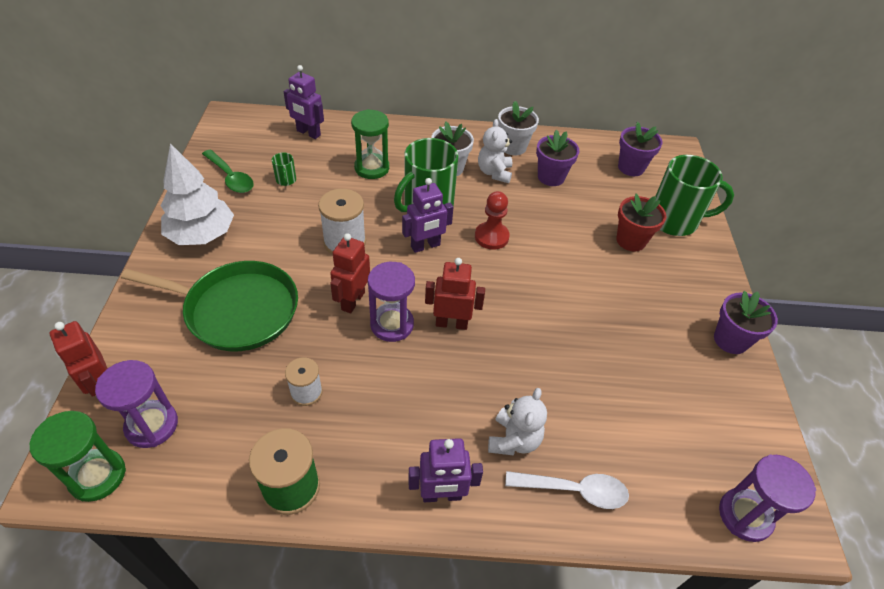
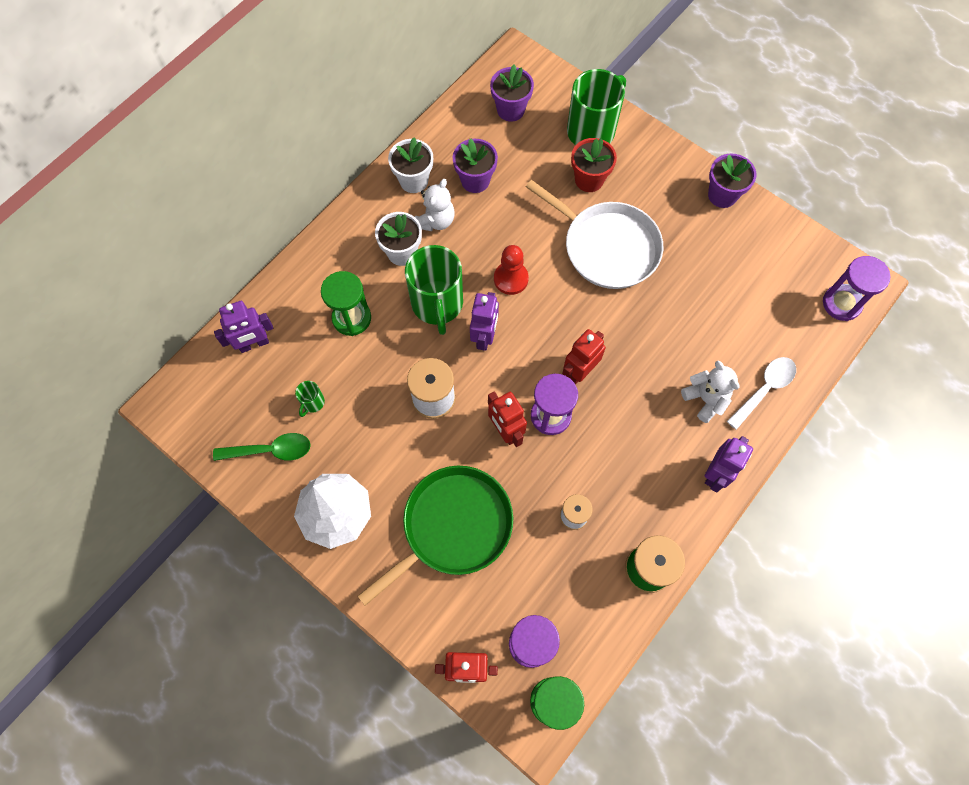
camera: 50 degrees left, 20 degrees up
green mug [272,152,296,186] -> green mug turned 90 degrees clockwise [295,381,325,417]
white teddy bear [478,119,512,183] -> white teddy bear turned 105 degrees counterclockwise [415,179,455,231]
none -> white pan [526,180,663,289]

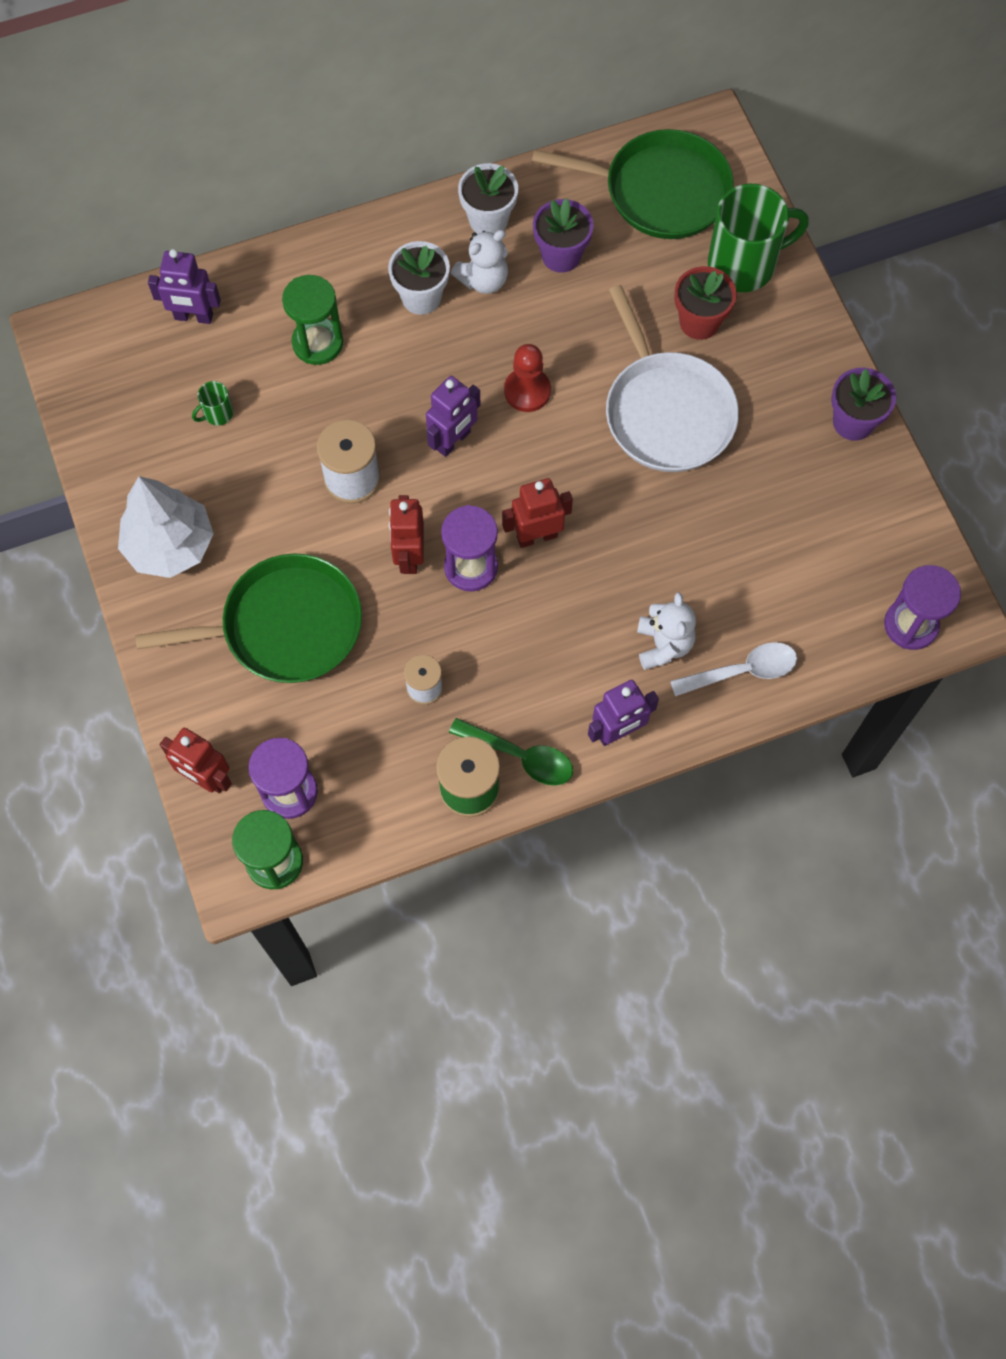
camera: 30 degrees right, 0 degrees up
green spoon [213,433,311,461] -> green spoon moved to [449,718,573,786]
green mug [405,245,463,335] -> none
purple flower pot [490,65,534,121] -> green pan [532,129,734,239]

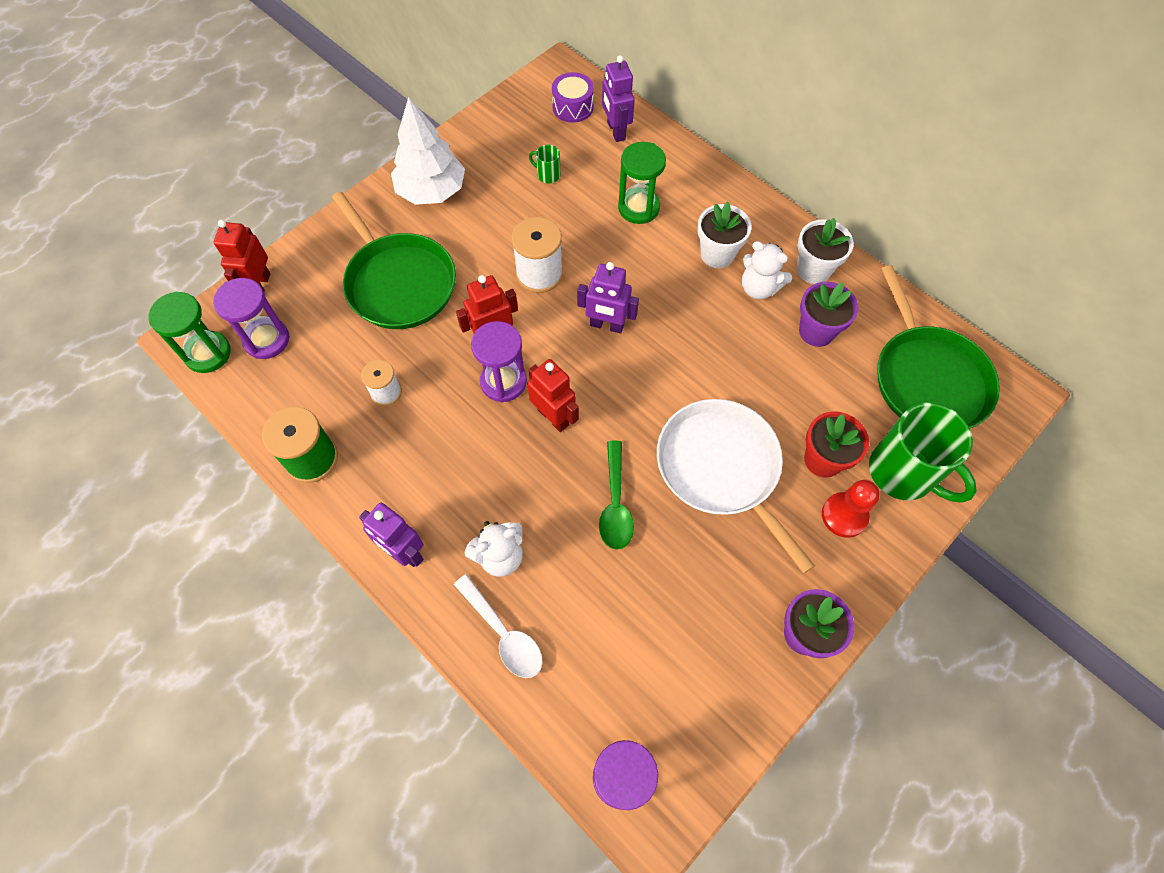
camera: 65 degrees right, 5 degrees down
green spoon [449,718,573,786] -> green spoon moved to [599,441,634,550]
red pawn [504,344,551,412] -> red pawn moved to [822,480,880,538]
white pan [606,285,739,472] -> white pan turned 105 degrees clockwise [657,399,815,573]
none -> purple drum [552,72,594,123]

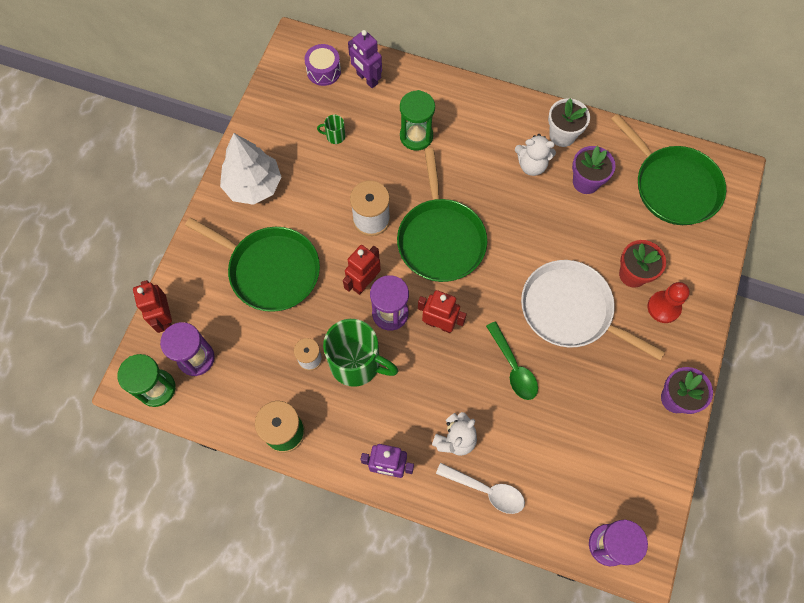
camera: 25 degrees left, 5 degrees up
purple robot [577,262,639,334] -> green pan [397,148,487,282]
white flower pot [698,202,751,268] -> none
green mug [869,403,977,503] -> green mug moved to [323,319,398,387]

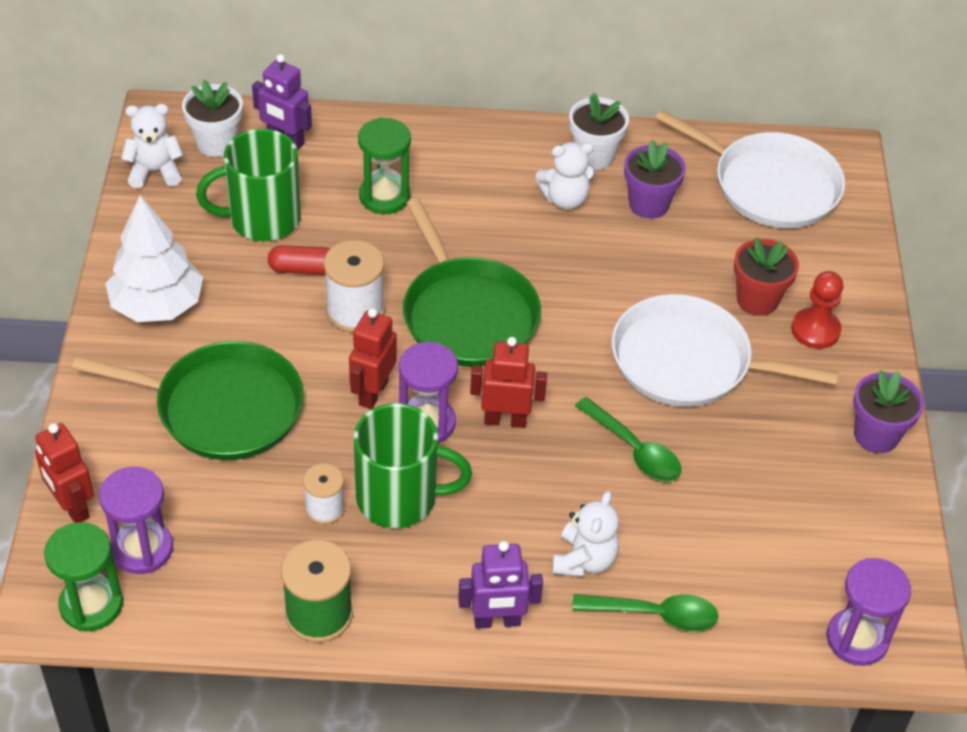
camera: 20 degrees left, 20 degrees down
purple drum [304,44,341,86] -> white flower pot [182,80,243,157]
green mug [317,115,345,144] -> green mug [196,129,301,241], size x2.37
white spoon [436,463,525,514] -> green spoon [572,594,719,631]
green pan [611,114,726,225] -> white pan [655,110,845,228]
none -> white teddy bear [121,104,183,188]
none -> red capsule [268,245,330,275]

